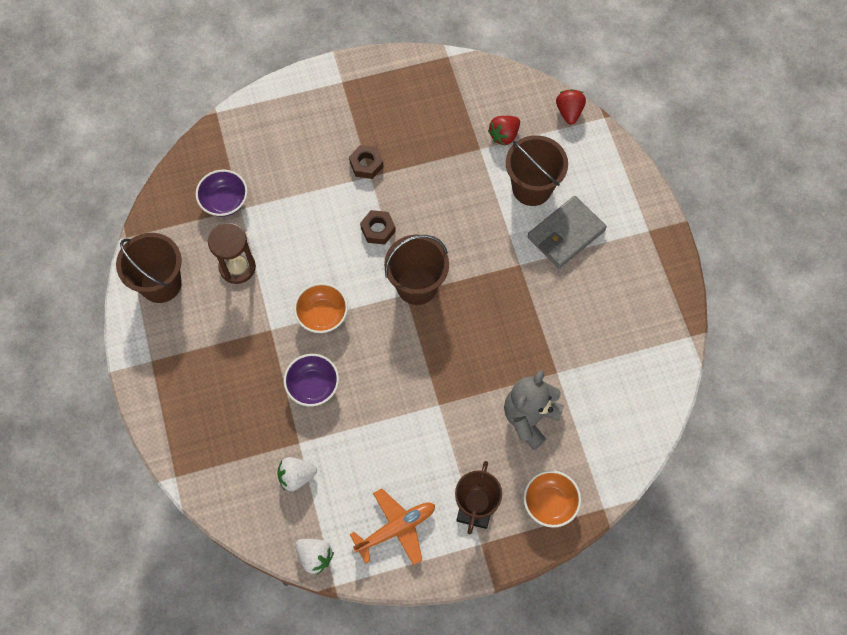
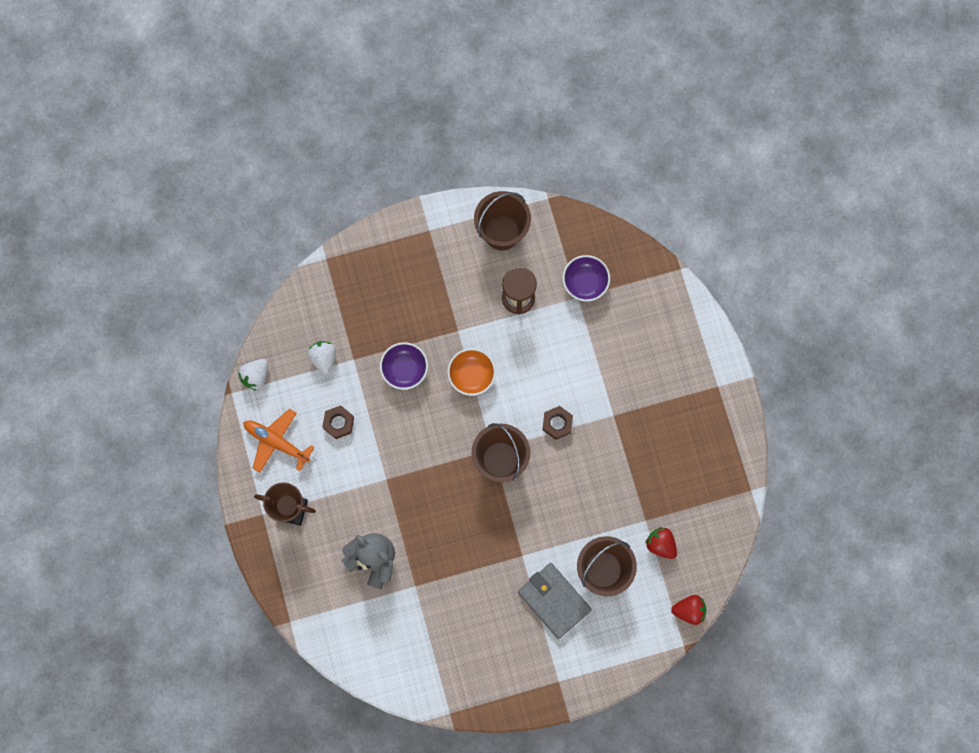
camera: 90 degrees right, 10 degrees up
brown nut [349,145,383,179] -> brown nut moved to [322,405,354,439]
orange plane [349,488,435,566] -> orange plane turned 150 degrees clockwise [243,409,315,473]
orange bowl [523,470,581,528] -> none

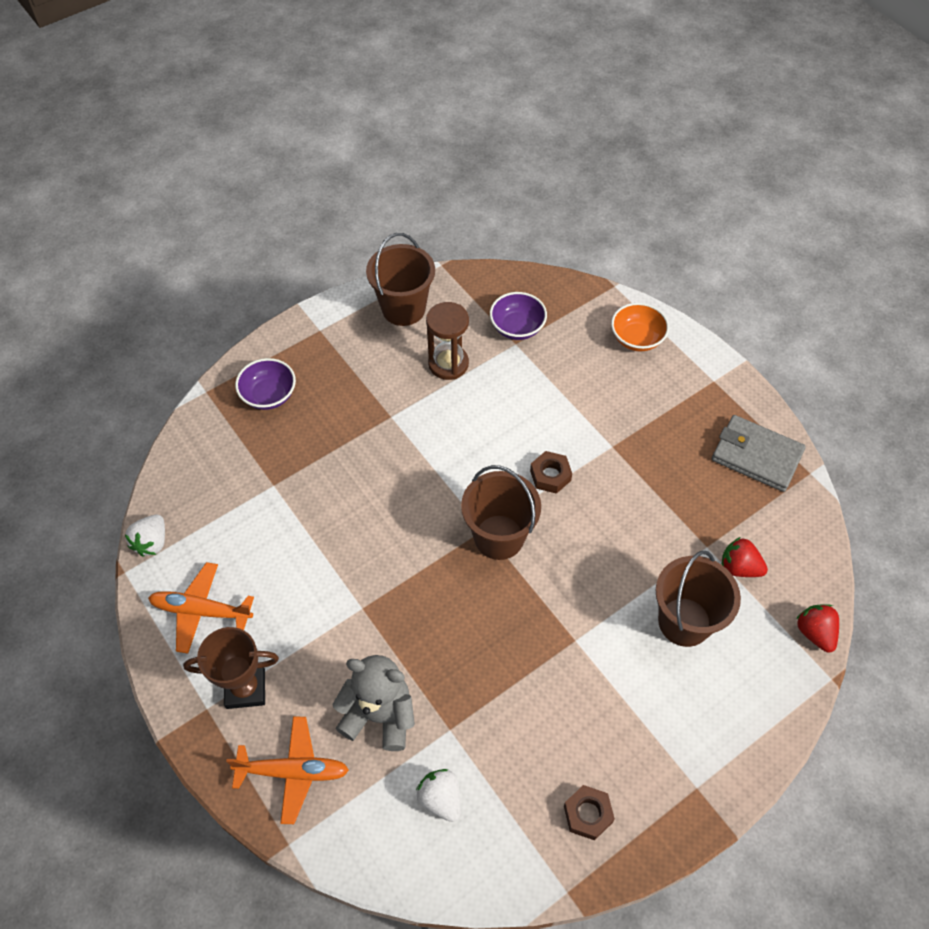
camera: 20 degrees left, 20 degrees down
white strawberry [307,341,336,375] -> white strawberry moved to [416,769,461,822]
brown nut [322,405,354,439] -> brown nut moved to [564,785,615,840]
purple bowl [380,342,428,390] -> purple bowl moved to [235,358,296,410]
orange bowl [447,348,496,396] -> orange bowl moved to [611,303,669,352]
grey wallet [518,563,592,639] -> grey wallet moved to [712,415,806,492]
red strawberry [671,595,707,625] -> red strawberry turned 90 degrees counterclockwise [796,604,839,653]
none -> orange plane [226,716,349,824]

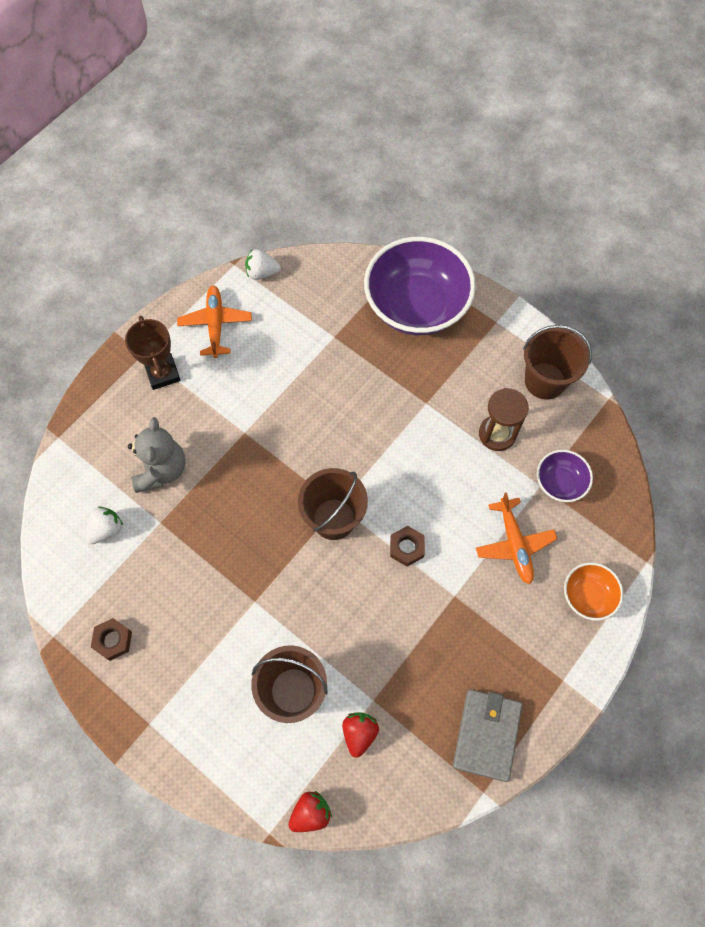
camera: 75 degrees right, 10 degrees up
orange plane [226,716,349,824] -> orange plane moved to [476,492,557,584]
purple bowl [235,358,296,410] -> purple bowl [364,237,476,335], size x2.11

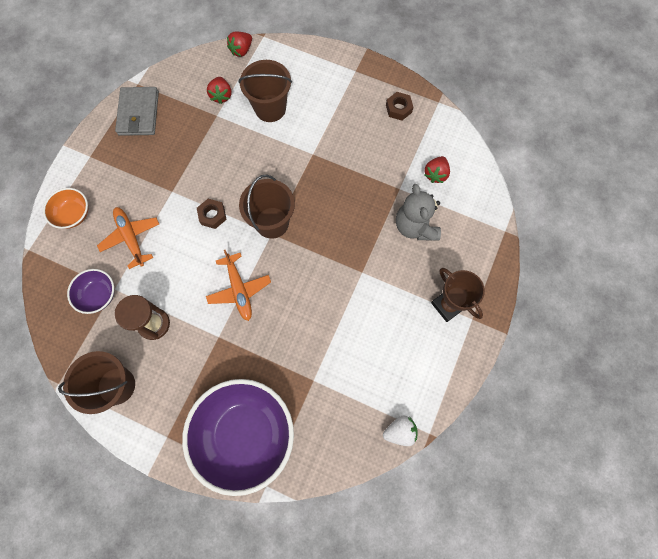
camera: 165 degrees right, 5 degrees up
white strawberry [86,506,123,544] -> red strawberry [424,156,450,183]
orange plane [177,285,252,358] -> orange plane moved to [206,250,271,321]

